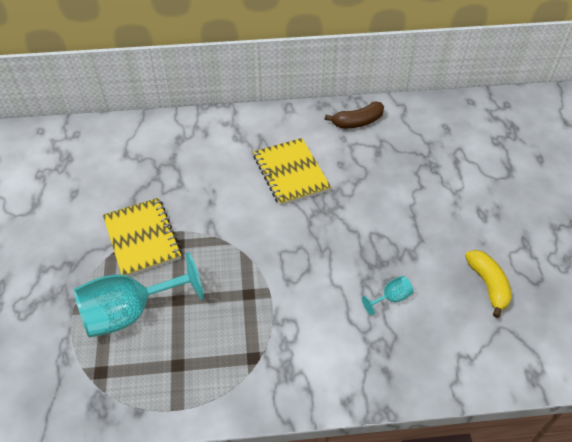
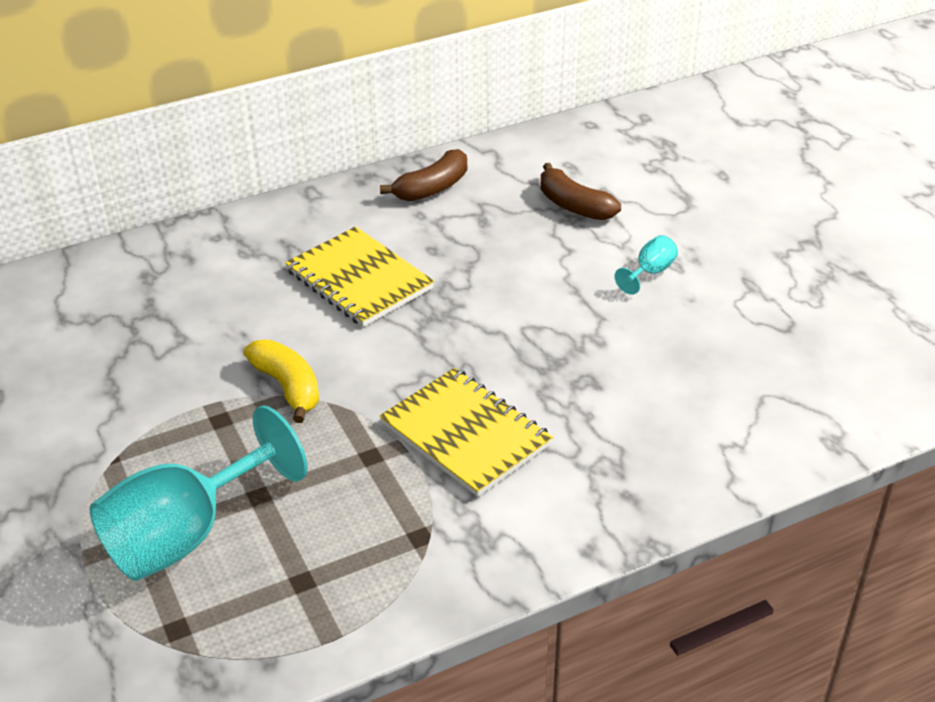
camera: 20 degrees left, 10 degrees down
yellow notebook [103,198,182,276] -> yellow notebook moved to [379,368,553,497]
turquoise goblet [362,276,413,315] -> turquoise goblet moved to [614,235,678,295]
yellow banana [465,250,512,318] -> yellow banana moved to [243,340,319,423]
none -> brown banana [540,163,621,220]

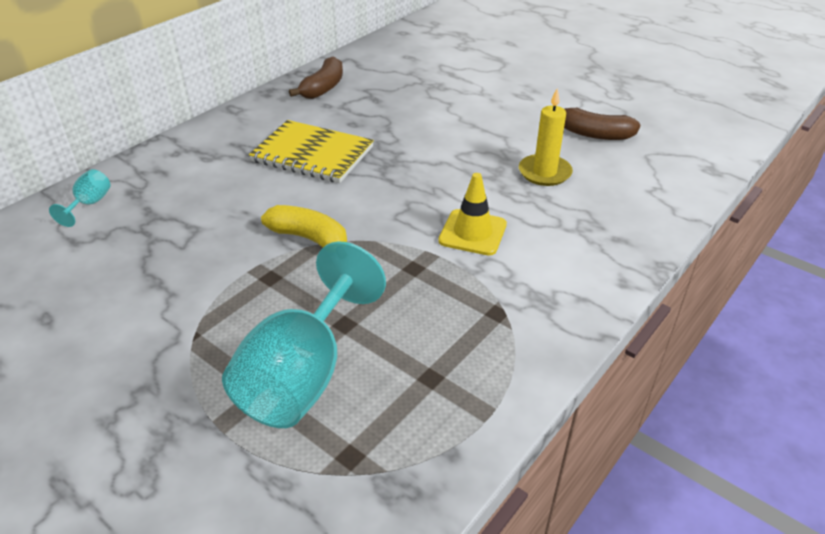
camera: 25 degrees left, 0 degrees up
yellow notebook [379,368,553,497] -> yellow traffic cone [438,173,507,256]
brown banana [540,163,621,220] -> brown banana moved to [564,108,640,140]
turquoise goblet [614,235,678,295] -> turquoise goblet moved to [49,169,111,227]
none -> yellow candle [519,88,573,186]

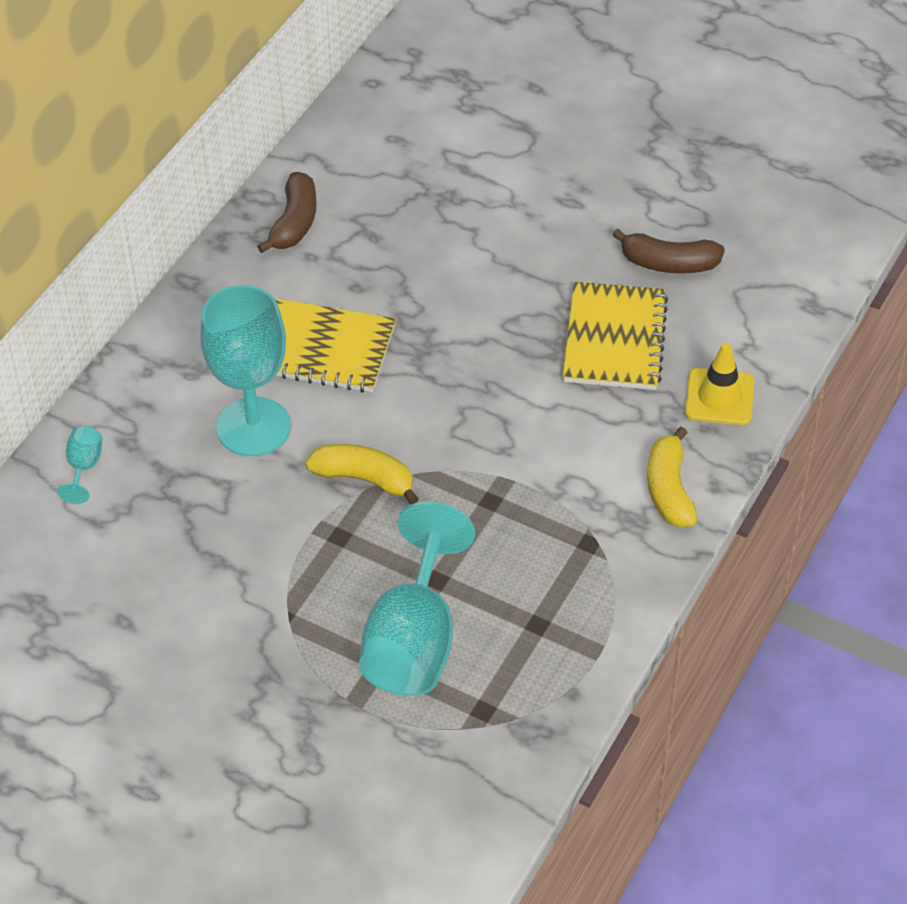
camera: 10 degrees left, 10 degrees up
yellow traffic cone [438,173,507,256] -> yellow traffic cone moved to [685,343,754,425]
yellow candle [519,88,573,186] -> yellow notebook [563,282,668,390]
none -> turquoise goblet [200,285,291,456]
none -> yellow banana [647,427,697,527]

